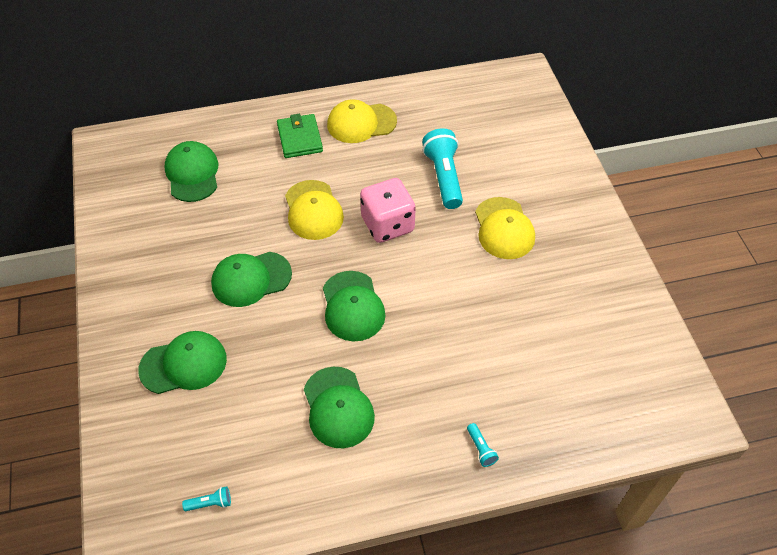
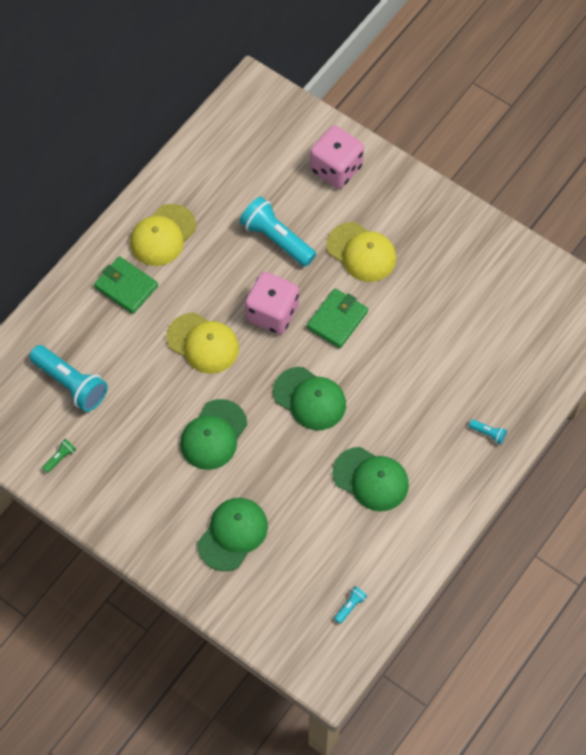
camera: 40 degrees left, 10 degrees up
green cap [164,141,218,202] -> turquoise flashlight [29,345,108,412]
none -> green flashlight [42,439,76,473]
none -> green wallet [307,288,368,348]
none -> pink dice [310,126,364,189]

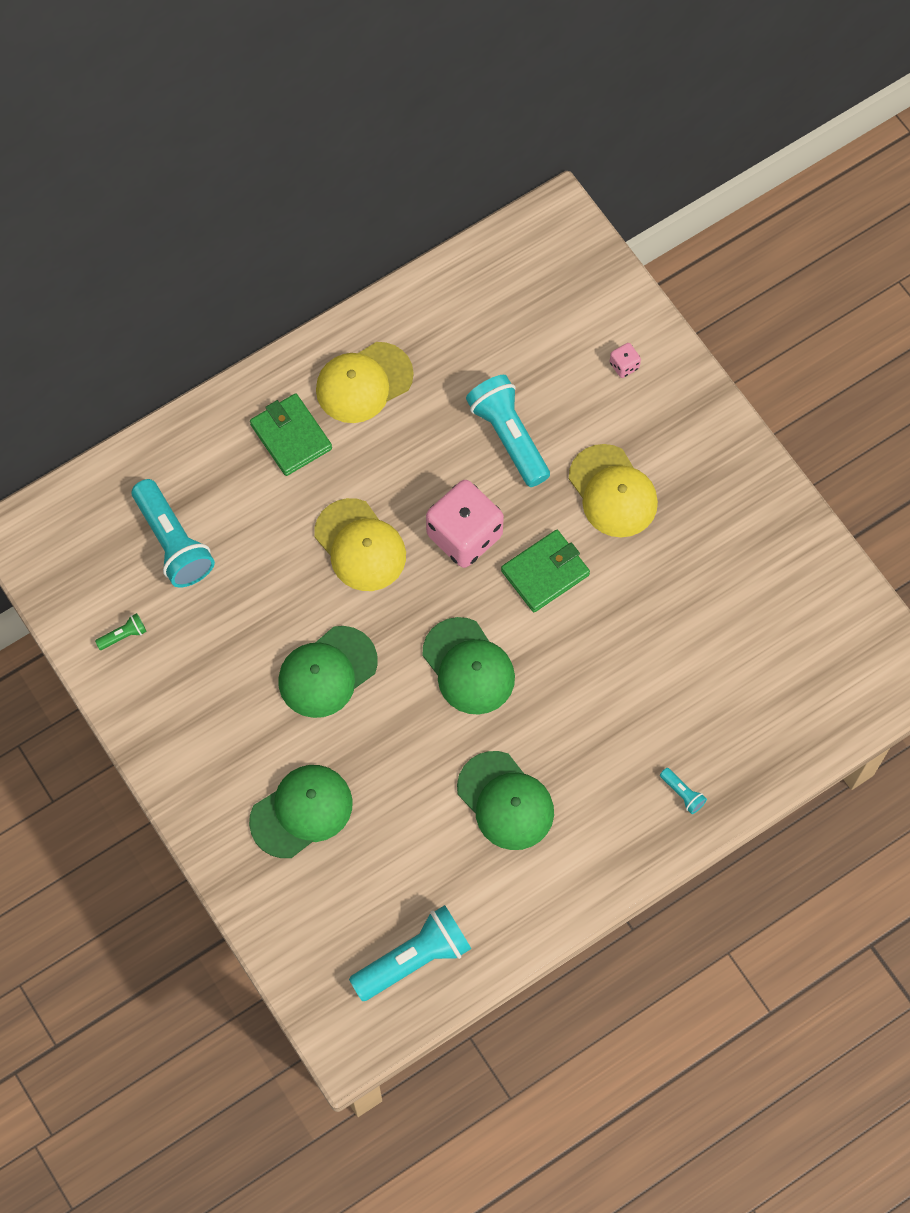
camera: 20 degrees right, 5 degrees up
pink dice [310,126,364,189] -> pink dice [610,343,641,378], size x0.41
turquoise flashlight [334,586,367,624] -> turquoise flashlight [349,905,471,1001], size x2.30

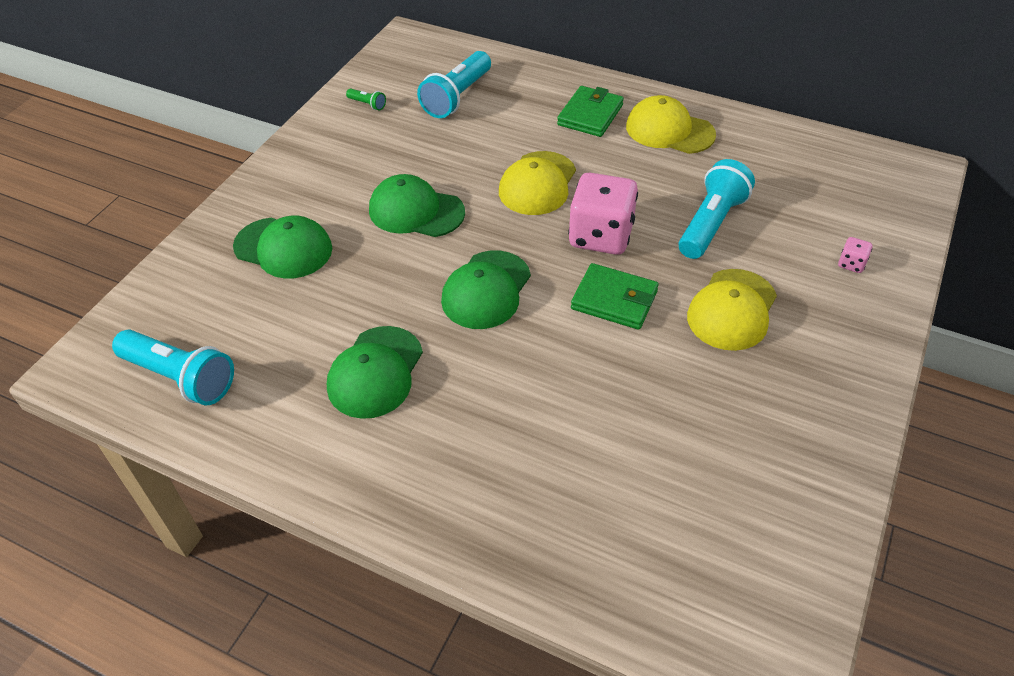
camera: 60 degrees right, 20 degrees down
turquoise flashlight [660,768,707,814] -> none

